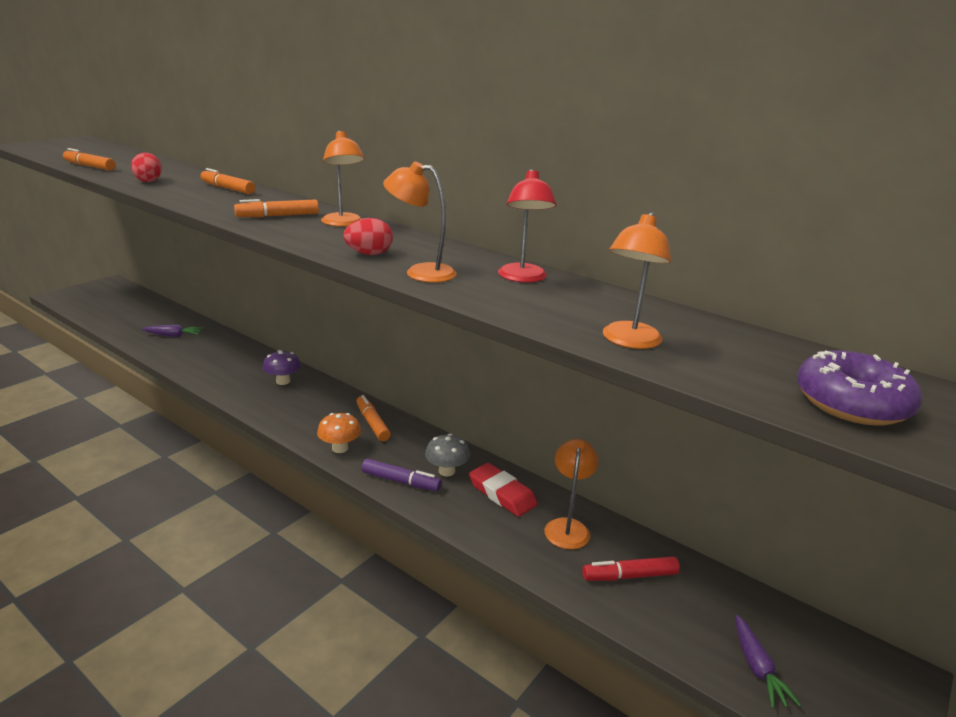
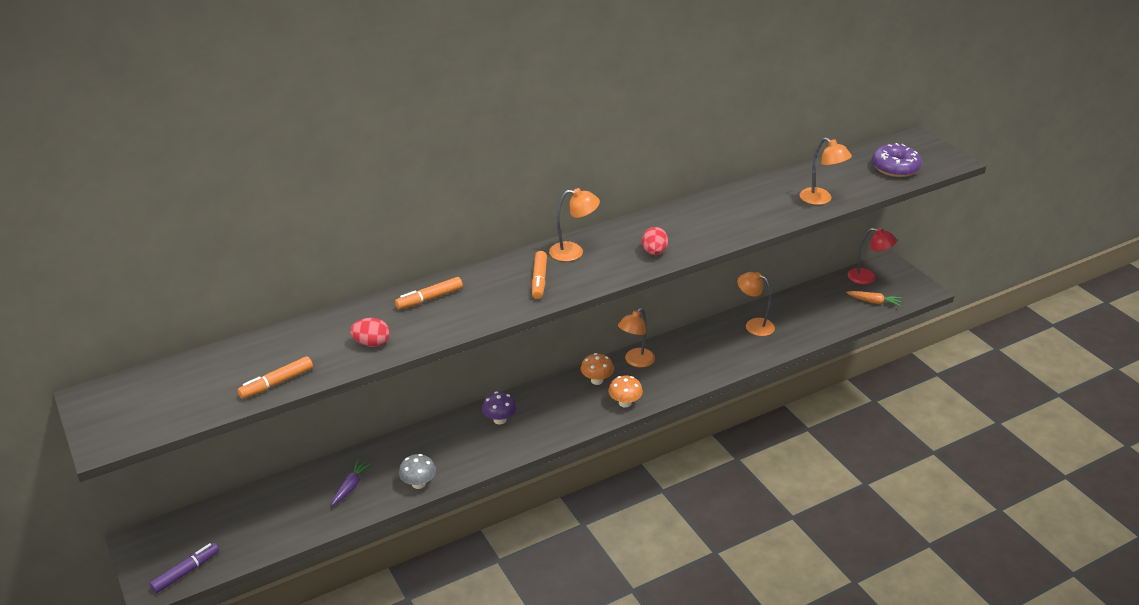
camera: 65 degrees left, 10 degrees up
orange marker [356,395,391,441] -> orange mushroom [581,353,614,385]
purple marker [361,459,442,491] -> purple marker moved to [149,543,219,593]
orange lamp [383,162,457,282] -> orange lamp moved to [618,308,655,367]
grey mushroom [425,433,470,477] -> grey mushroom moved to [399,454,436,489]
red eraser [469,463,538,517] -> none
red lamp [498,169,557,282] -> red lamp moved to [848,228,897,284]
red marker [582,556,680,581] -> none
purple carrot [736,615,801,709] -> orange carrot [846,291,902,306]

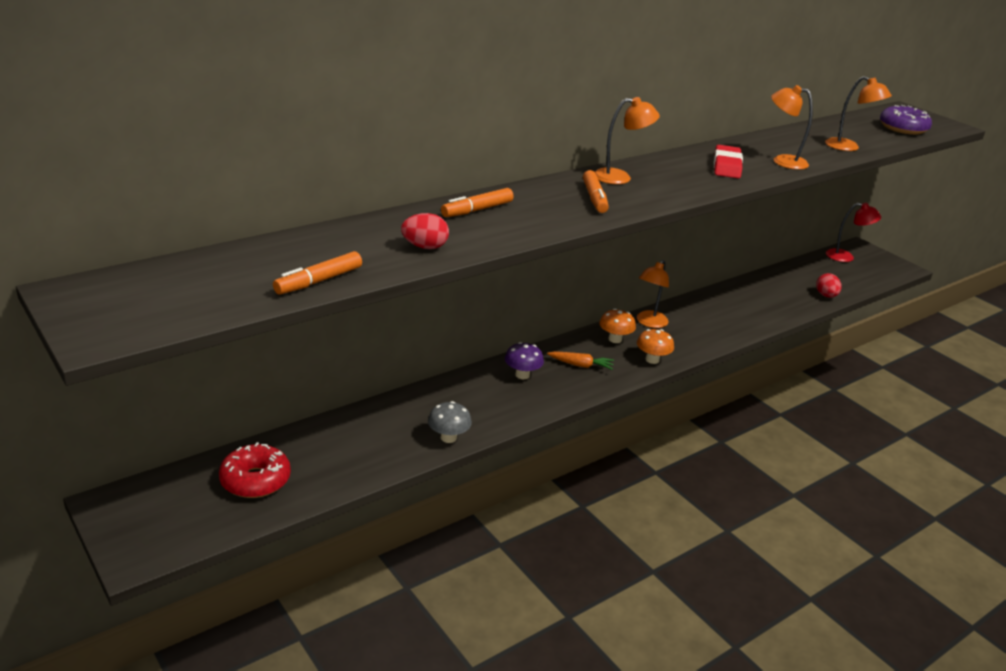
camera: 10 degrees left, 5 degrees down
purple marker [149,543,219,593] -> none
purple carrot [331,459,373,506] -> none
red egg [642,227,668,255] -> red egg moved to [816,273,842,298]
orange lamp [737,272,775,336] -> orange lamp moved to [771,85,813,170]
orange carrot [846,291,902,306] -> orange carrot moved to [547,351,614,370]
none -> red donut [219,442,291,498]
none -> red eraser [714,145,743,178]

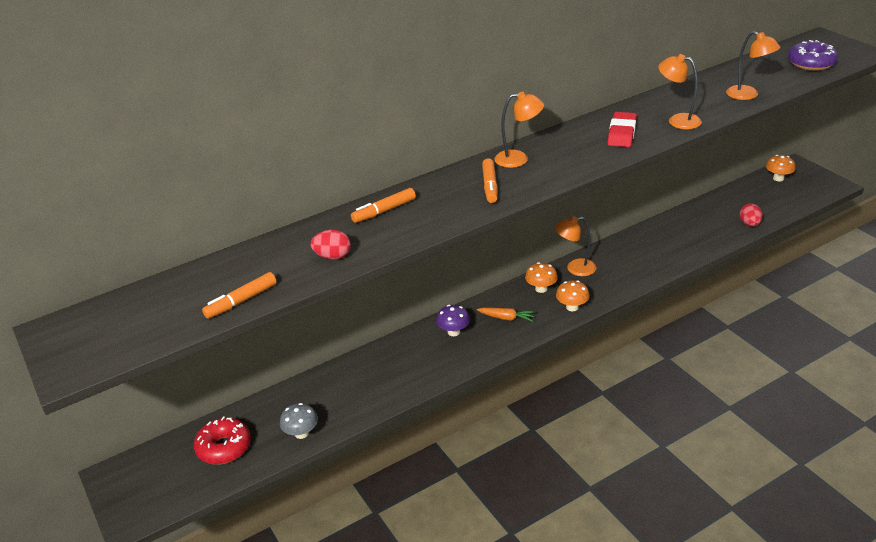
camera: 10 degrees right, 5 degrees up
grey mushroom [428,401,472,443] -> grey mushroom moved to [280,403,318,439]
orange lamp [637,260,669,328] -> orange lamp turned 45 degrees clockwise [555,216,597,276]
red lamp [826,203,881,262] -> orange mushroom [766,155,796,181]

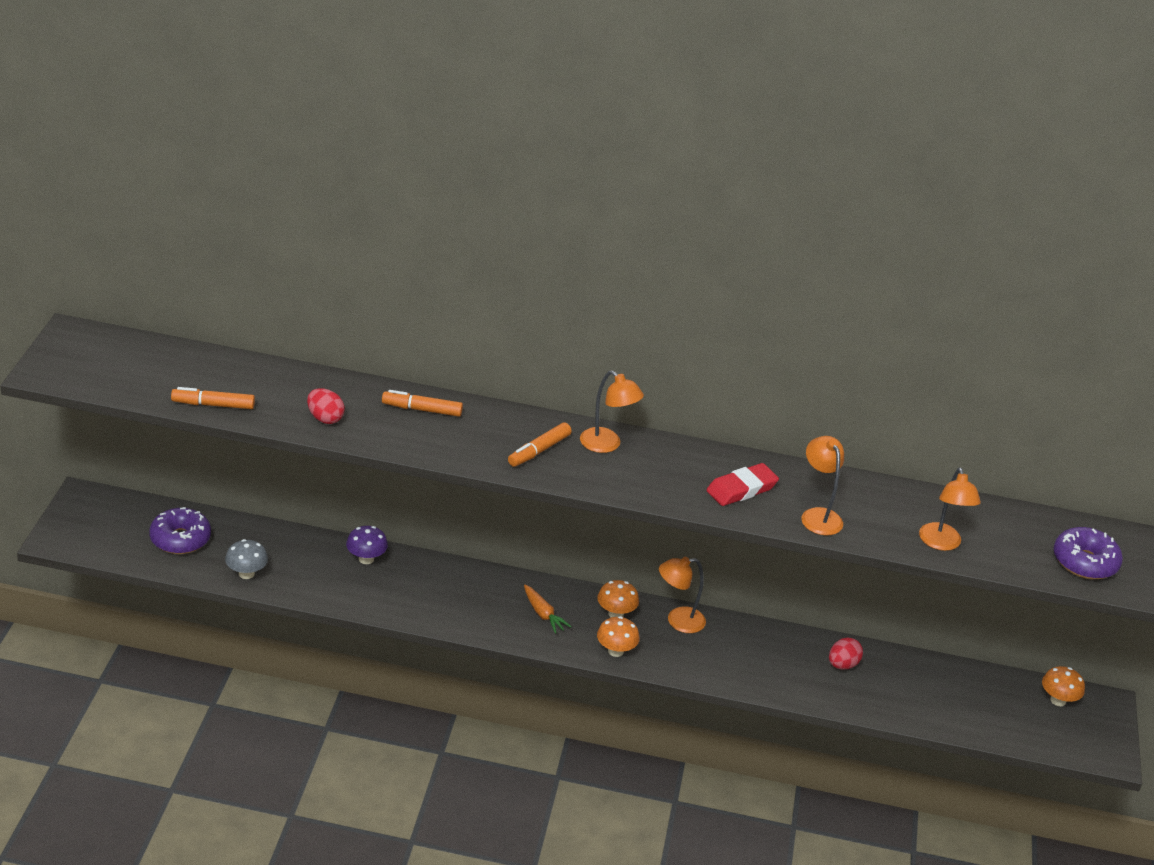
camera: 35 degrees right, 0 degrees up
red donut [194,416,251,465] -> purple donut [149,507,211,554]
purple mushroom [436,305,470,336] -> purple mushroom moved to [346,526,388,564]
orange lamp [555,216,597,276] -> orange lamp turned 45 degrees counterclockwise [659,557,706,633]
red egg [740,203,763,227] -> red egg moved to [829,638,863,670]

